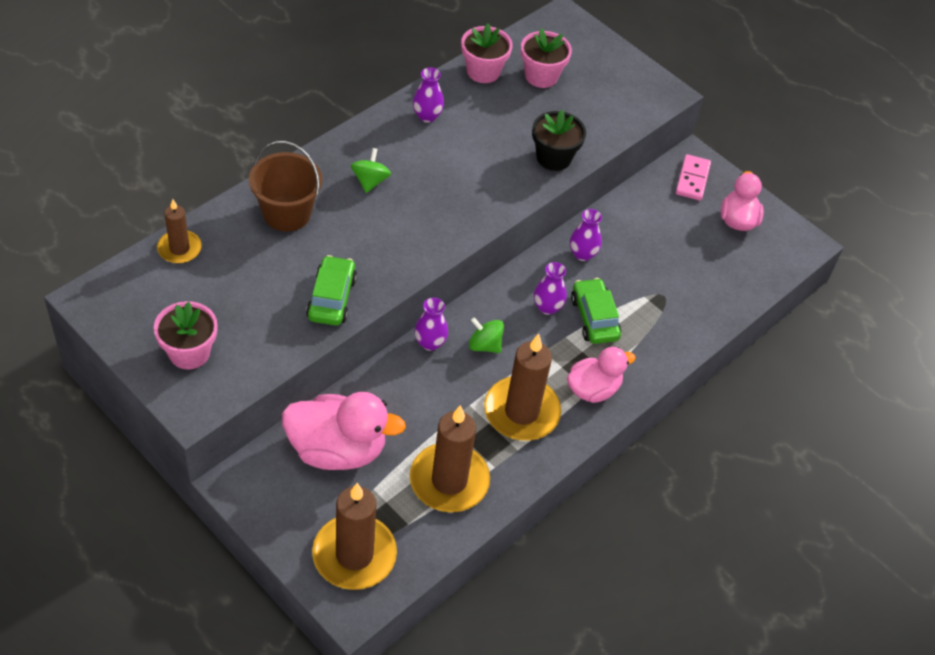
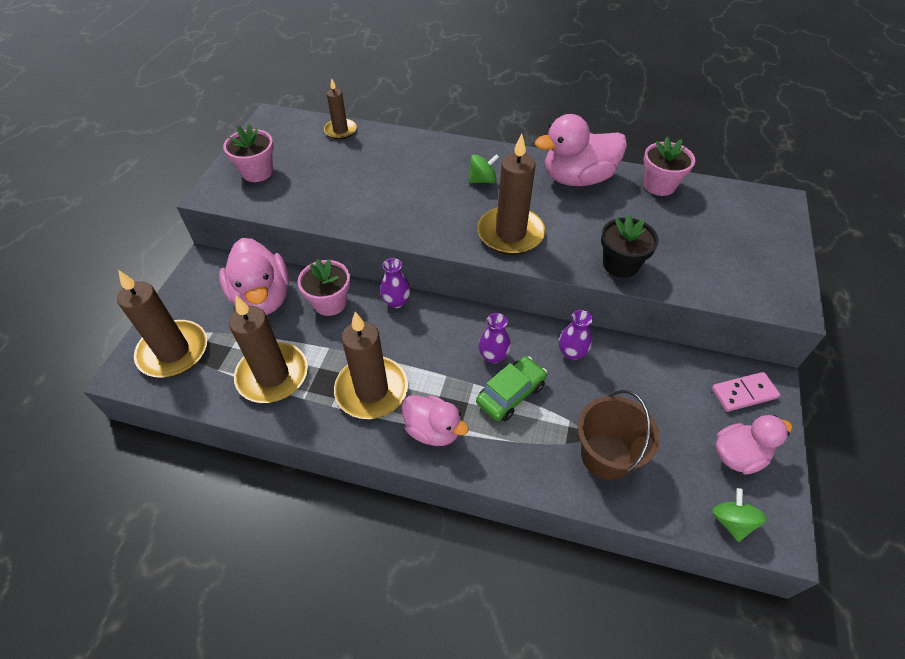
camera: 65 degrees right, 0 degrees up
brown bucket [249,141,322,232] -> brown bucket moved to [577,390,660,480]
green car [306,255,357,326] -> none
purple vase [413,67,444,123] -> pink duck [535,114,627,186]
green spinning top [469,317,504,353] -> green spinning top moved to [712,488,767,542]
pink flower pot [521,28,572,88] -> pink flower pot moved to [298,259,350,316]
none -> brown candle [477,134,546,255]

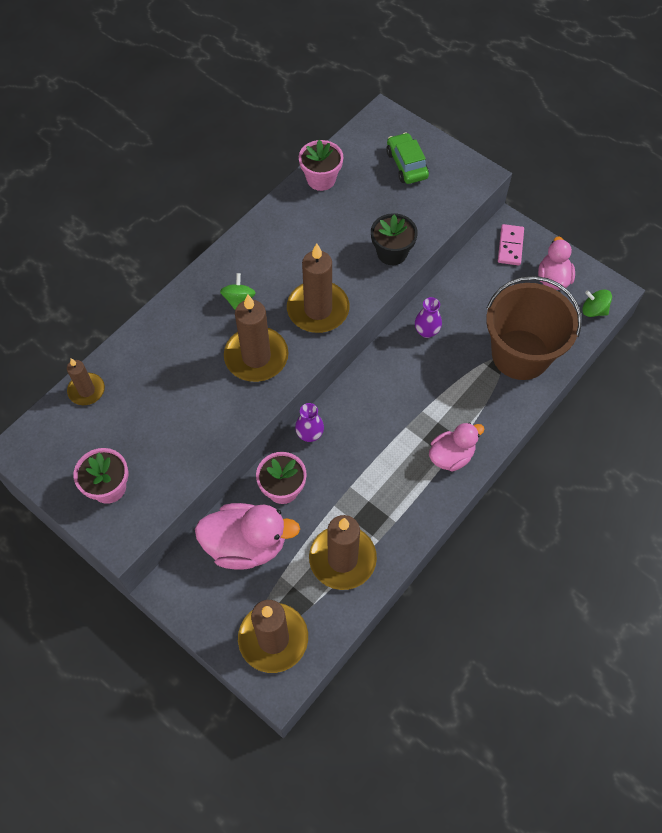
camera: 65 degrees left, 10 degrees up
brown candle [334,312,408,419] -> brown candle moved to [224,294,288,382]
green car [476,356,547,421] -> green car moved to [386,132,429,184]
purple vase [479,313,511,364] -> none
pink duck [535,114,627,186] -> none
brown bucket [577,390,660,480] -> brown bucket [486,276,582,380], size x1.51

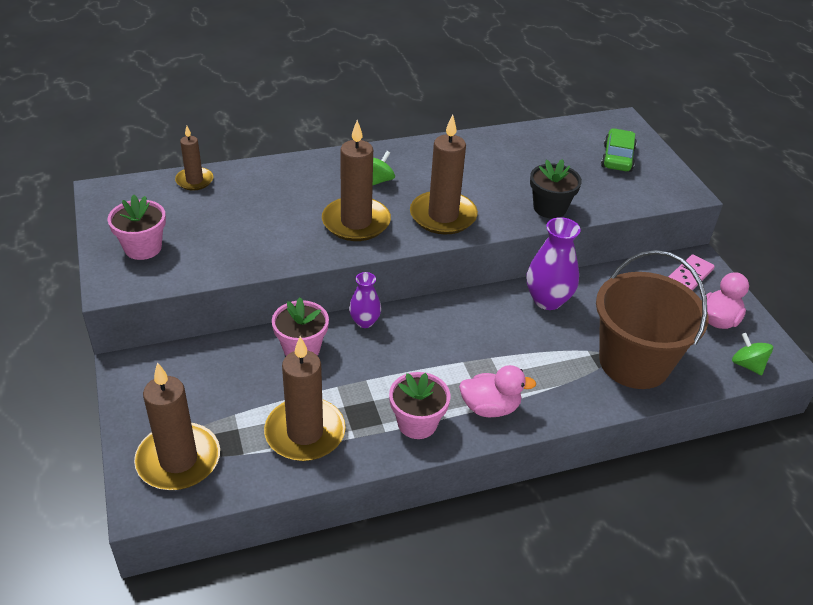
camera: 30 degrees right, 20 degrees down
pink duck [195,503,300,570] -> none
pink flower pot [299,140,343,191] -> pink flower pot moved to [389,372,450,439]
purple vase [415,297,442,338] -> purple vase [527,217,580,310], size x1.67

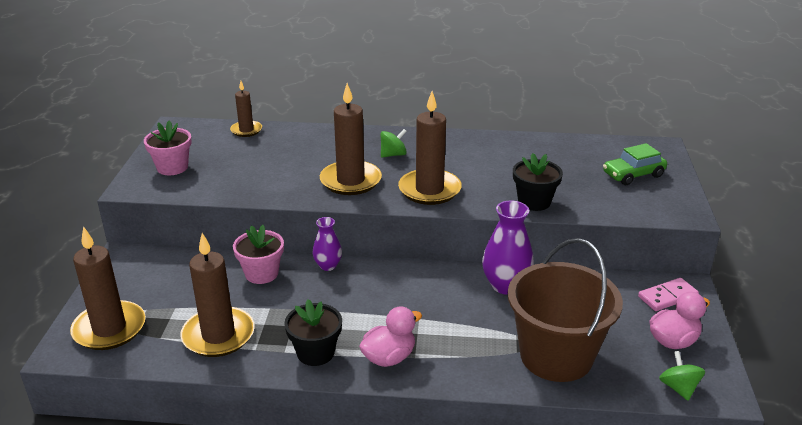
camera: 25 degrees right, 10 degrees down
pink flower pot [389,372,450,439] -> black flower pot [284,299,342,366]
pink duck [459,365,537,417] -> pink duck turned 60 degrees counterclockwise [359,306,422,367]
green car [601,128,637,172] -> green car turned 150 degrees counterclockwise [603,143,667,185]

